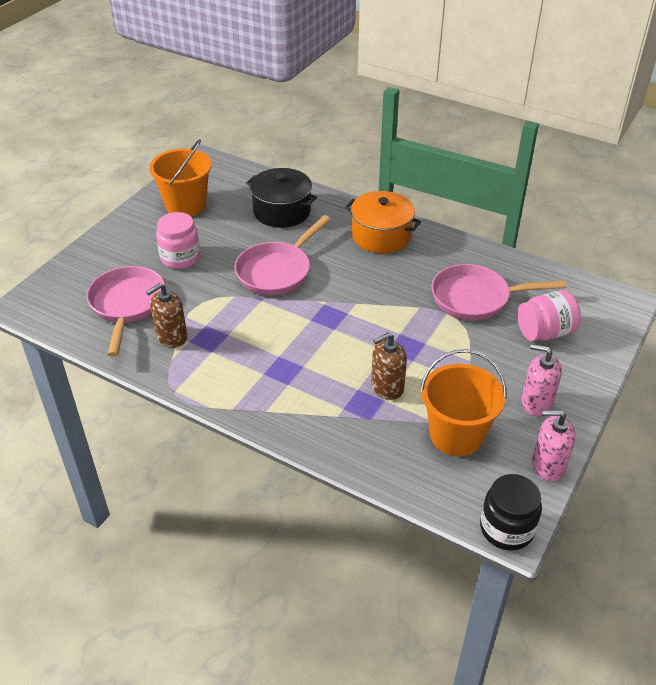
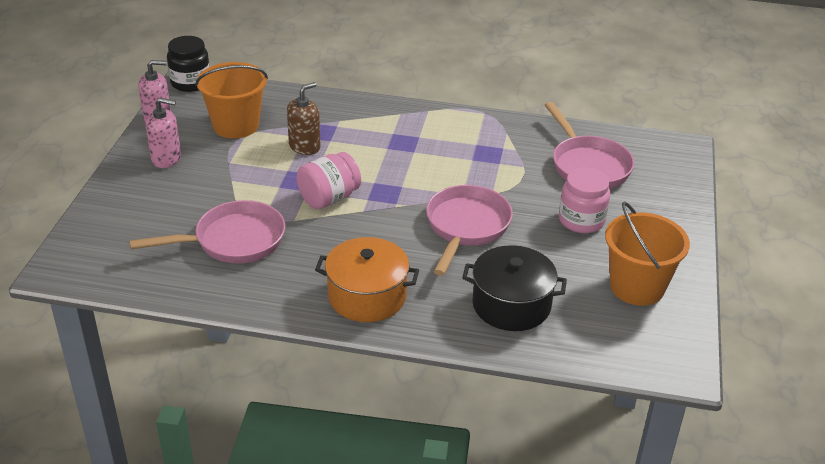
camera: 160 degrees right, 5 degrees down
brown soap dispenser [146,283,187,348] -> none
pink jar [517,290,581,341] -> pink jar moved to [297,152,361,209]

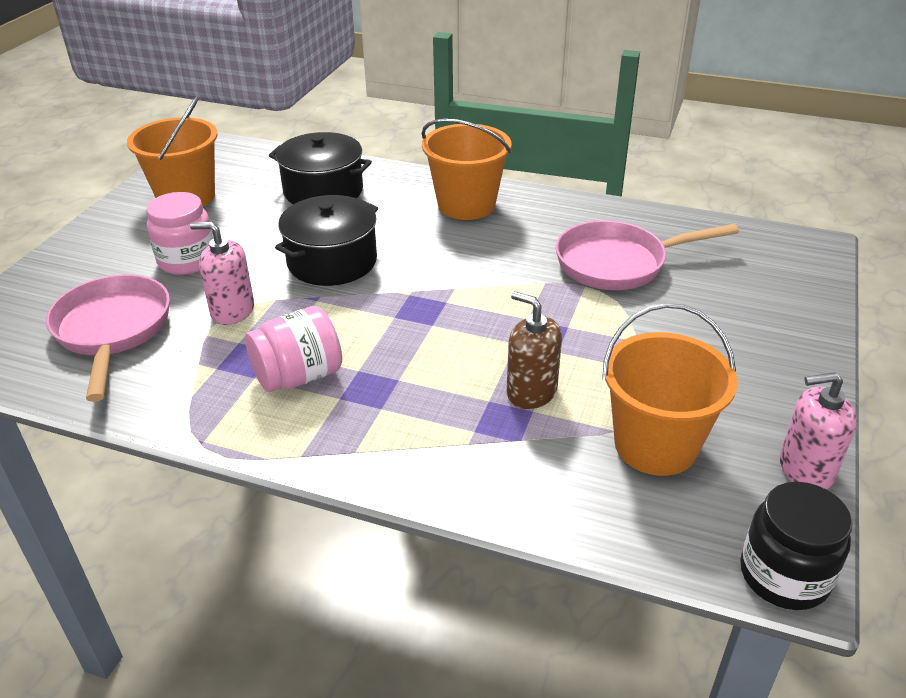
camera: 170 degrees left, 0 degrees up
pink soap dispenser [146,98,181,168] -> pink soap dispenser moved to [190,222,254,325]
brown soap dispenser [287,82,321,155] -> brown soap dispenser turned 75 degrees clockwise [507,291,562,409]
pink jar [297,152,361,209] -> pink jar moved to [245,306,342,392]
orange pot [315,237,419,322] -> orange bucket [421,119,511,220]
pink pan [426,185,513,276] -> black pot [275,195,378,286]

